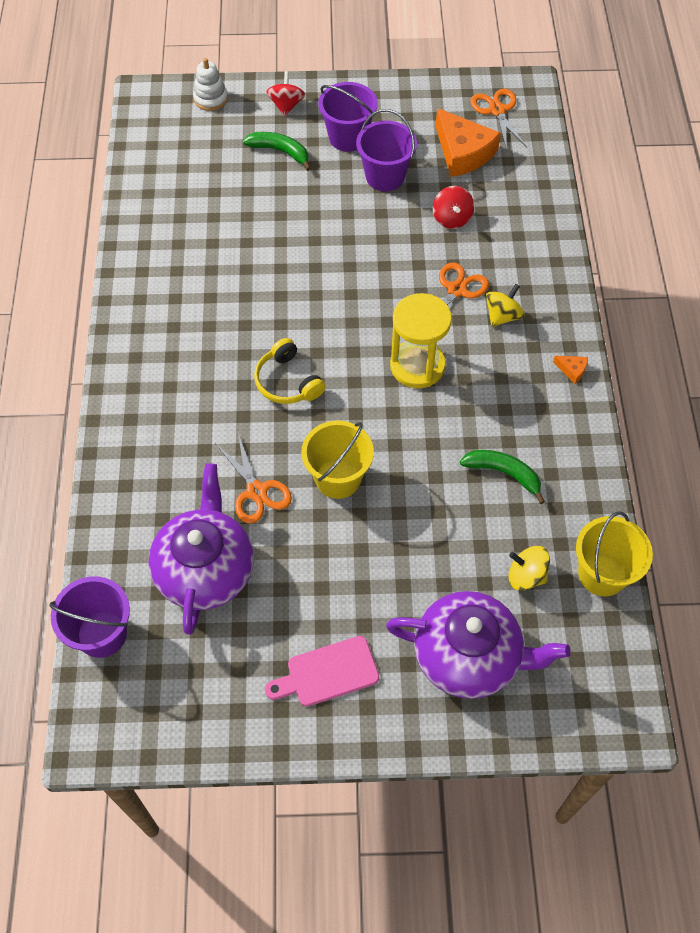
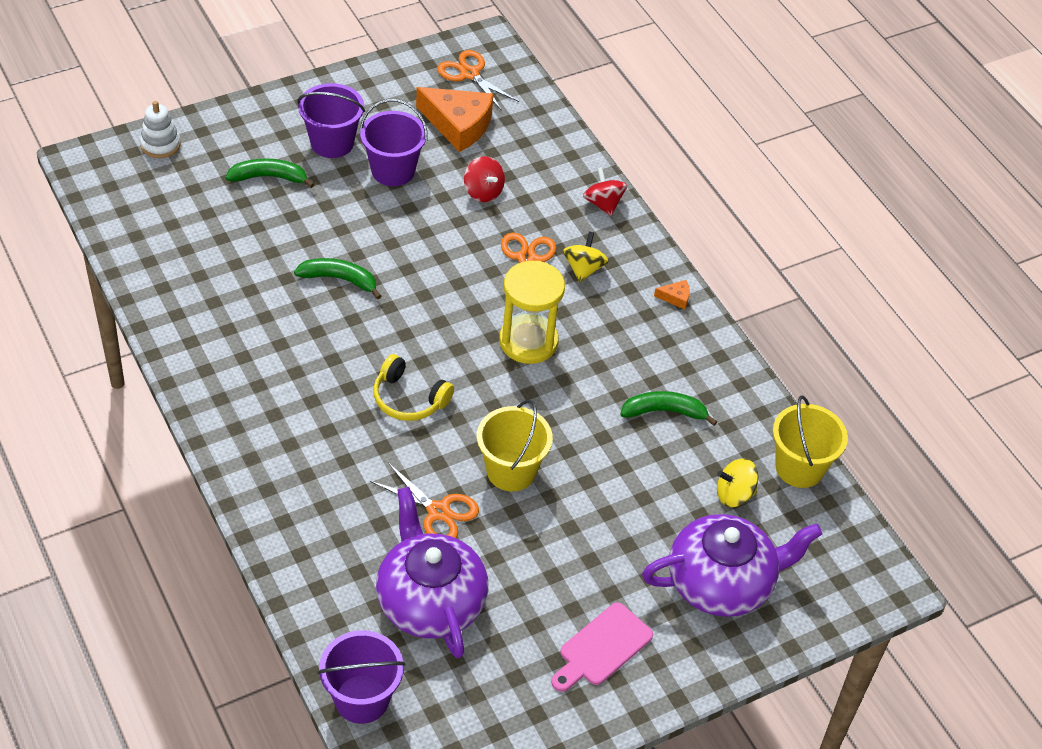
camera: 30 degrees left, 10 degrees down
red spinning top [266,71,305,116] -> red spinning top moved to [583,167,627,216]
none -> green banana [294,258,381,299]

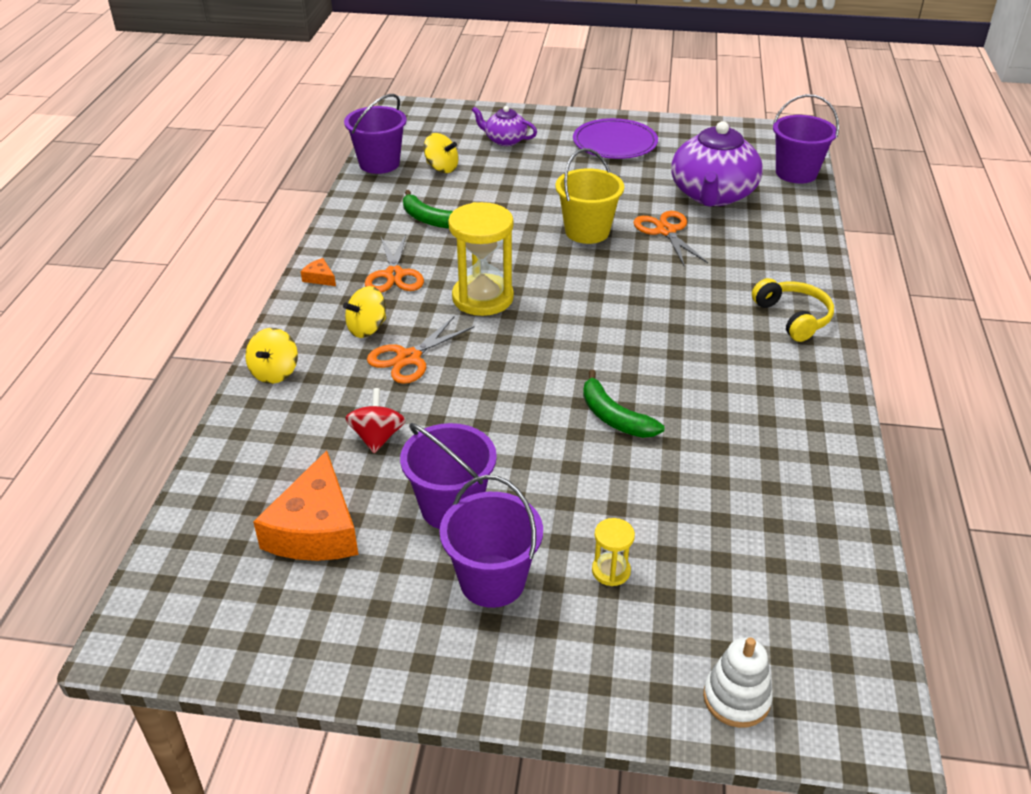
camera: 140 degrees left, 10 degrees down
green banana [226,159,314,188] -> yellow hourglass [592,518,635,586]
yellow headphones [373,354,454,421] -> yellow headphones moved to [752,278,834,342]
orange cheese [416,87,493,152] -> orange cheese turned 150 degrees counterclockwise [253,450,358,561]
orange scissors [437,50,519,111] -> orange scissors moved to [365,234,424,292]
pink cutting board [551,602,653,692] -> purple plate [573,118,658,159]
red spinning top [583,167,627,216] -> yellow spinning top [245,328,298,384]
purple teapot [642,514,822,617] -> purple teapot [472,106,537,146], size x0.52
yellow bucket [773,395,848,488] -> purple bucket [344,94,407,174]

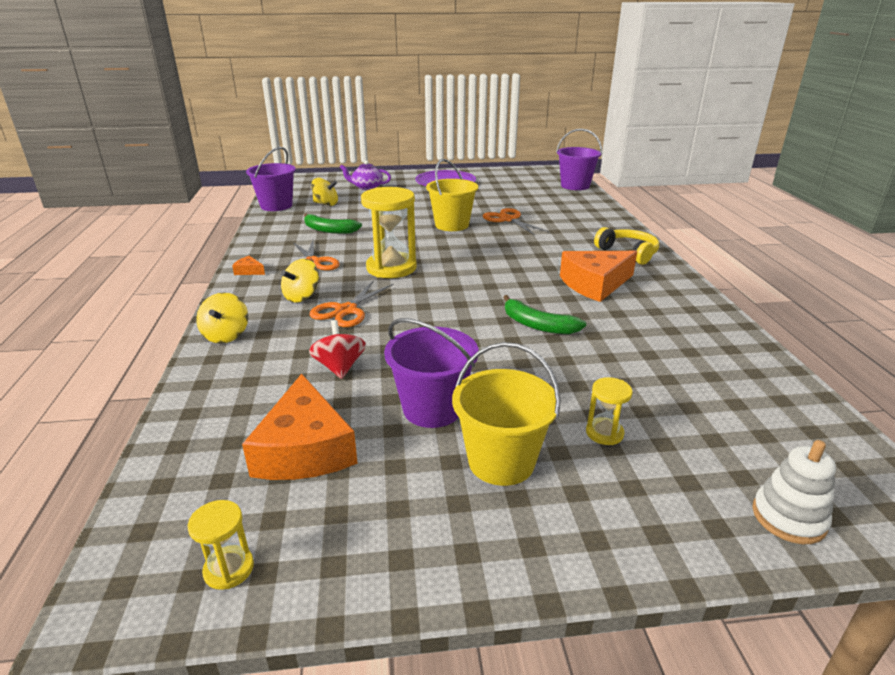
camera: 15 degrees left, 10 degrees down
purple bucket [439,475,543,608] -> yellow bucket [452,342,561,486]
purple teapot [671,121,763,207] -> none
none -> yellow hourglass [187,500,254,590]
none -> orange cheese [560,251,637,302]

